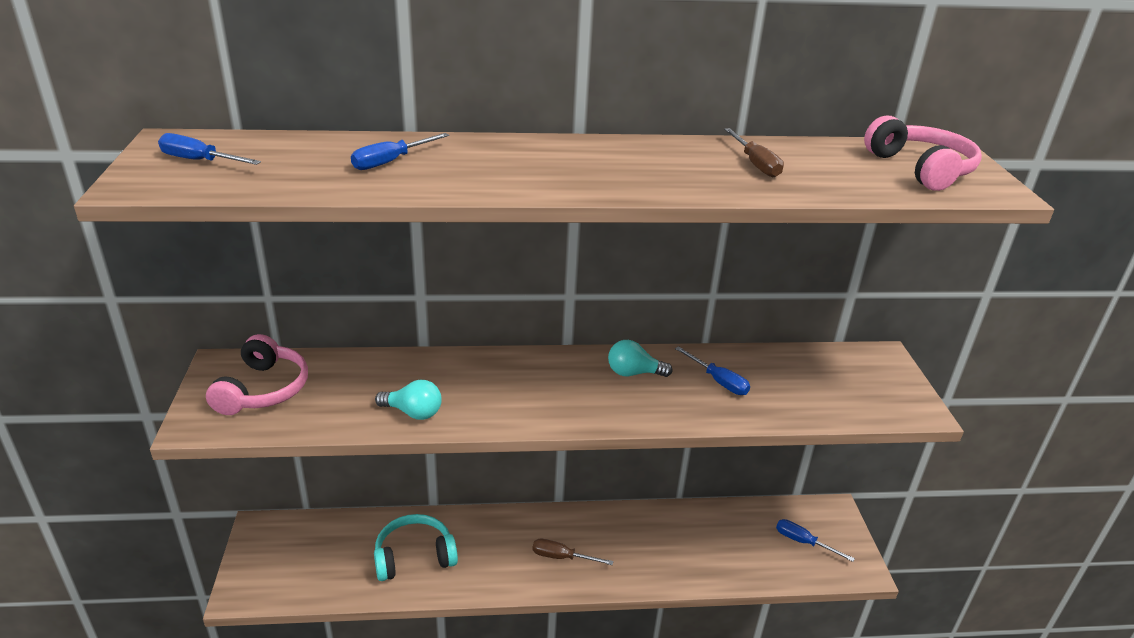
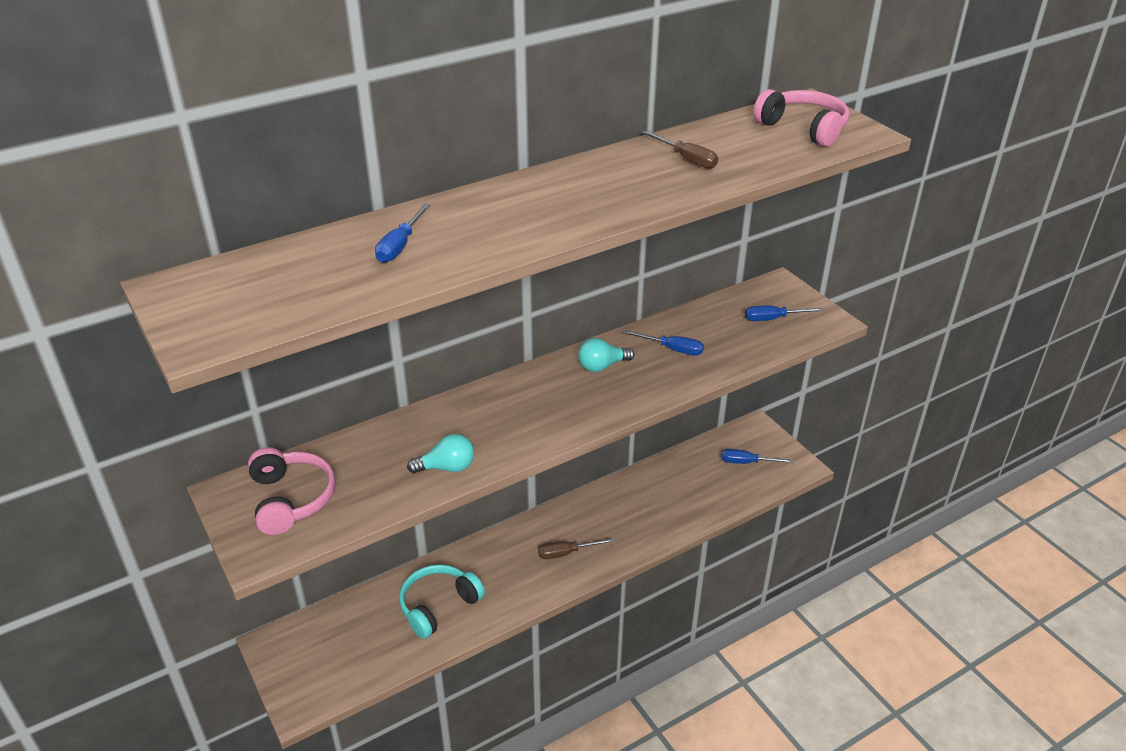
camera: 25 degrees left, 5 degrees up
blue screwdriver [158,133,261,165] -> blue screwdriver moved to [745,306,824,321]

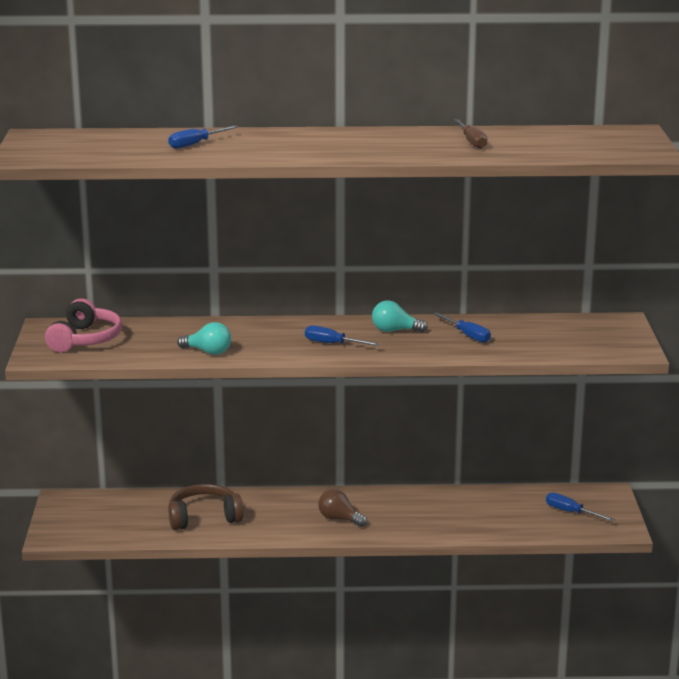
camera: 30 degrees right, 15 degrees down
turquoise headphones [399,564,485,639] -> brown headphones [168,484,244,530]
brown screwdriver [538,538,614,559] -> brown light bulb [318,489,367,527]
blue screwdriver [745,306,824,321] -> blue screwdriver moved to [305,326,380,346]
pink headphones [753,89,849,147] -> none

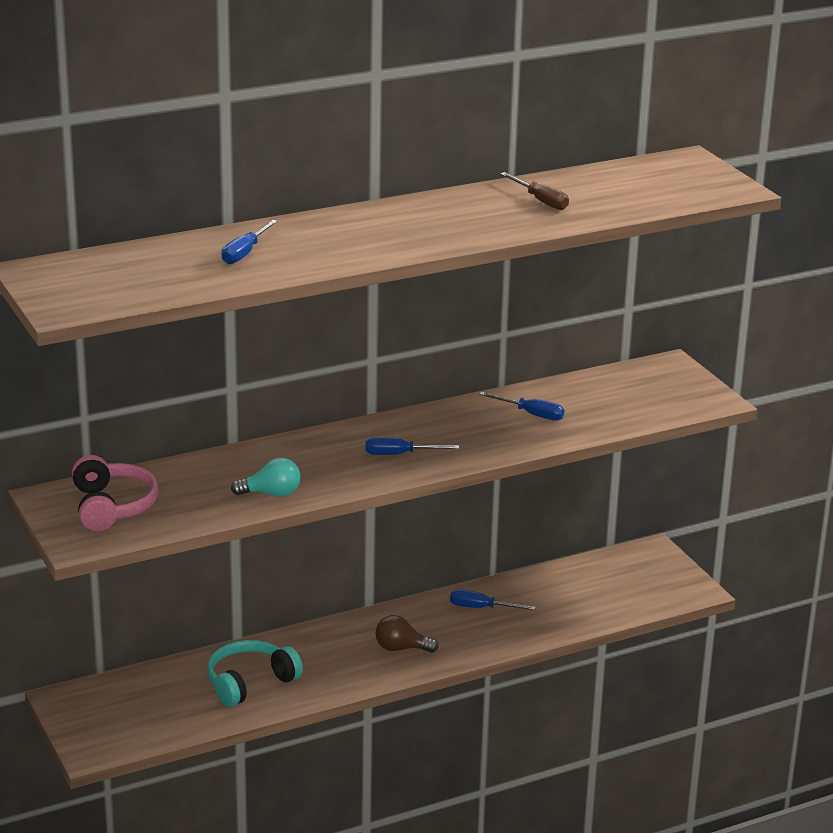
camera: 25 degrees left, 5 degrees up
brown headphones [168,484,244,530] -> turquoise headphones [207,640,303,707]
turquoise light bulb [372,300,428,333] -> none
blue screwdriver [546,493,615,522] -> blue screwdriver moved to [450,589,536,610]

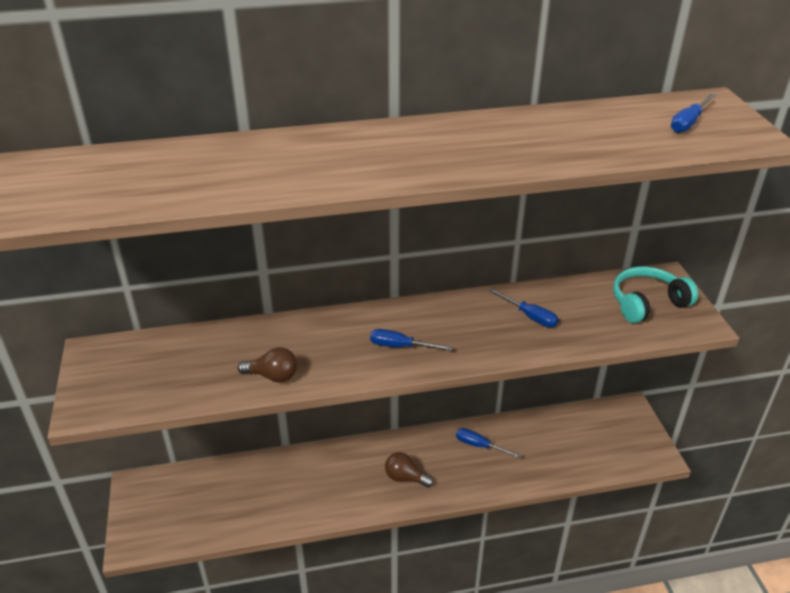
camera: 15 degrees right, 10 degrees up
pink headphones [72,455,159,531] -> none
turquoise headphones [207,640,303,707] -> turquoise headphones moved to [613,266,698,323]
blue screwdriver [221,220,277,264] -> blue screwdriver moved to [671,94,716,133]
turquoise light bulb [231,458,301,497] -> brown light bulb [238,347,297,383]
brown screwdriver [500,172,569,210] -> none

